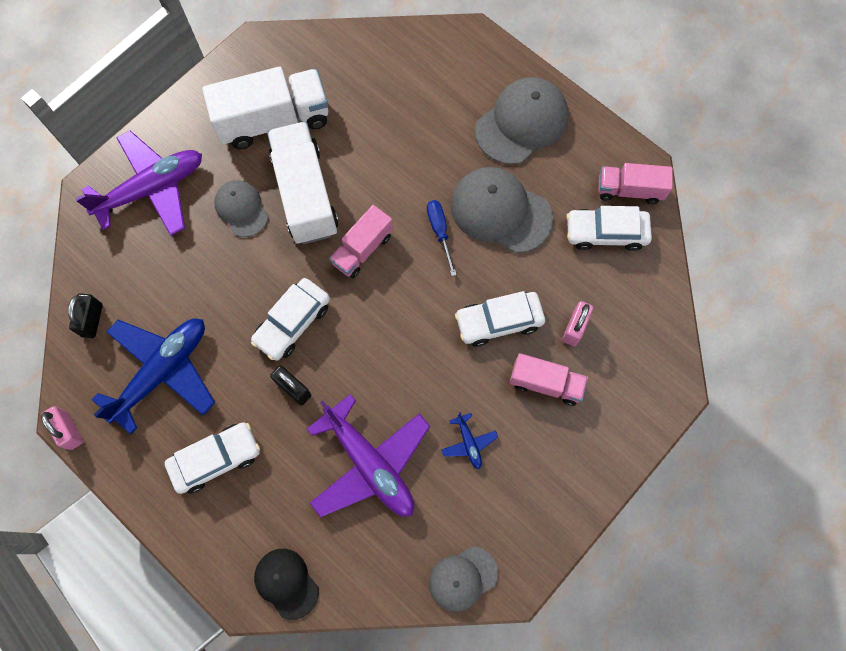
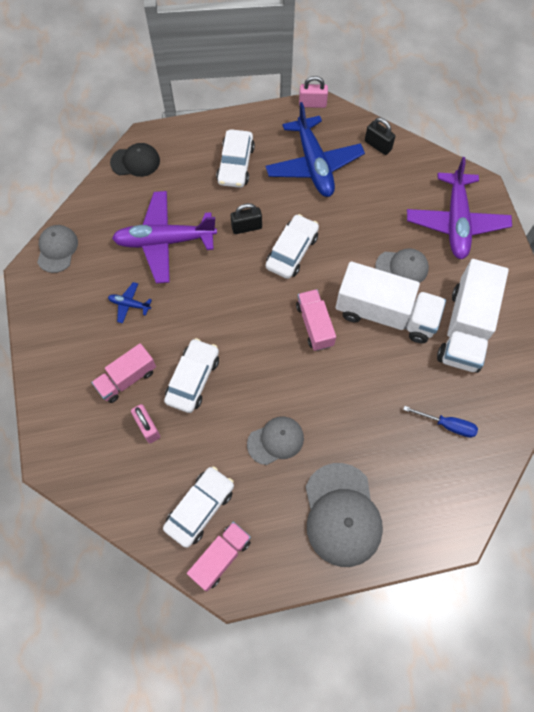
camera: 125 degrees right, 5 degrees down
white car [251,278,330,361] -> white car turned 45 degrees clockwise [266,214,319,279]
blue screwdriver [427,200,457,276] -> blue screwdriver moved to [403,406,478,438]
grey cap [451,167,553,253] -> grey cap [247,416,304,465], size x0.60

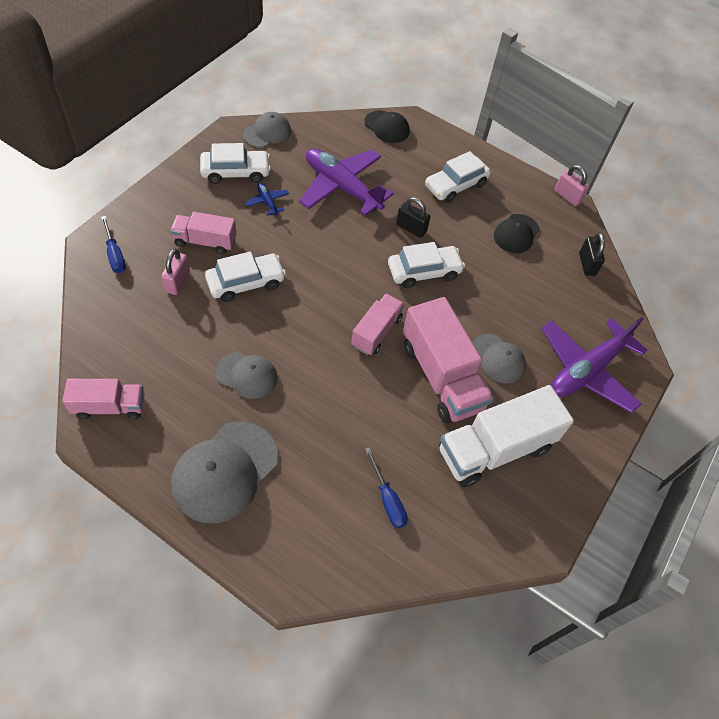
camera: 40 degrees right, 10 degrees down
white car [163,466,234,548] -> white car moved to [200,143,271,184]
blue plane [265,102,365,197] -> black cap [494,214,540,253]
white truck [336,261,446,343] -> pink truck [403,297,494,423]
none -> blue screwdriver [101,216,126,273]

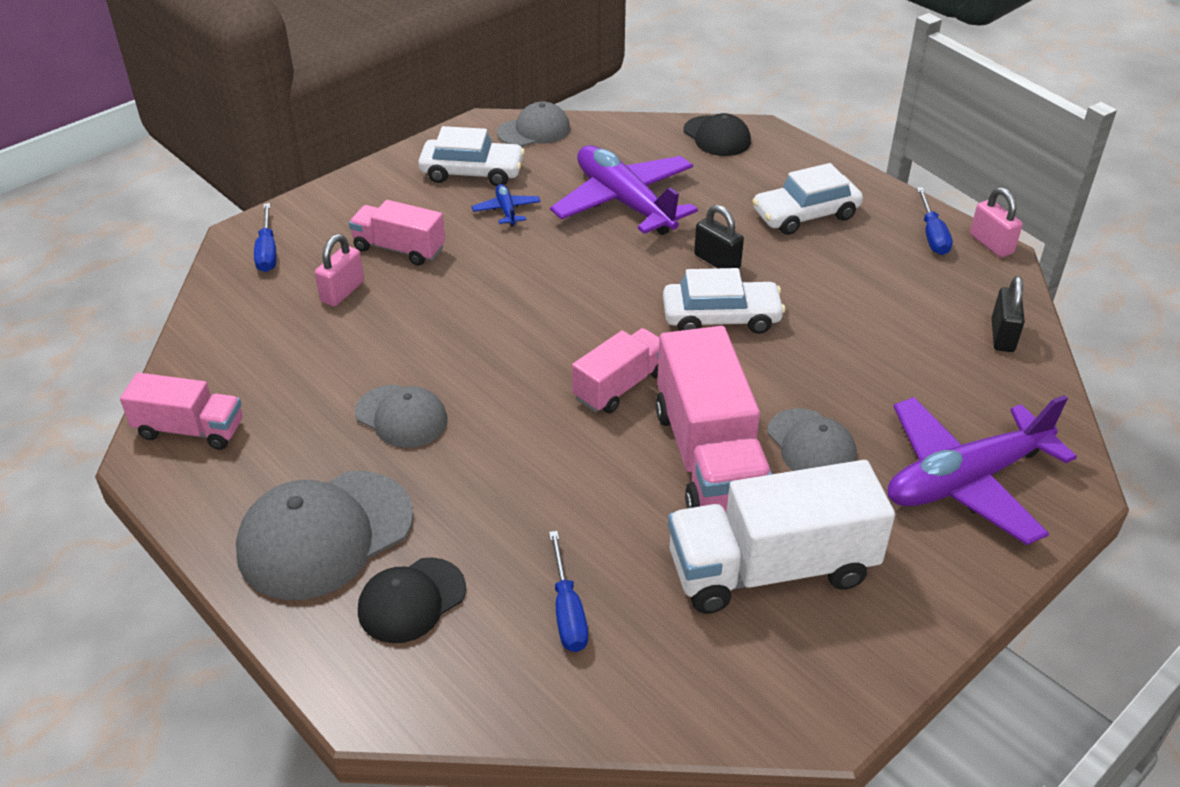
camera: 20 degrees right, 15 degrees down
white car [205,252,286,302] -> none
black cap [494,214,540,253] -> black cap moved to [358,557,466,643]
none -> blue screwdriver [917,188,952,255]

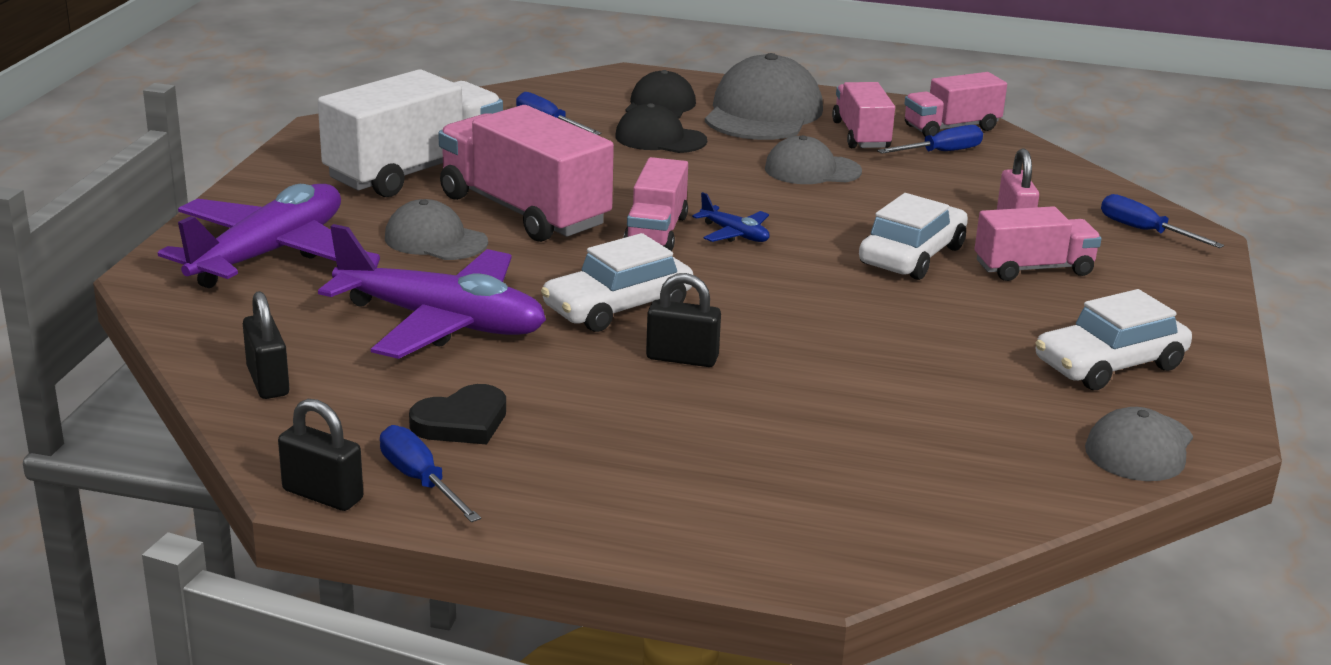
camera: 145 degrees right, 15 degrees down
blue plane [472,184,541,227] -> blue plane moved to [692,192,770,242]
purple plane [550,145,698,235] -> purple plane moved to [318,224,546,359]
black cap [683,113,751,156] -> black cap moved to [615,103,707,153]
white car [752,163,863,235] -> white car moved to [859,193,968,280]
pink padlock [970,187,1023,258] -> black padlock [278,399,363,511]
none -> black heart [409,384,506,444]
none -> pink truck [832,82,895,148]
none -> blue screwdriver [877,125,983,154]

